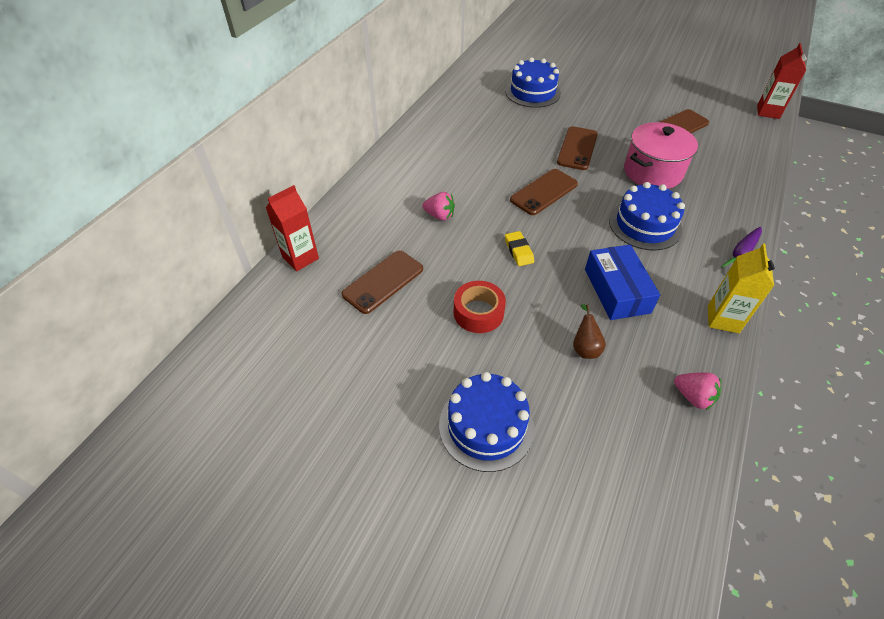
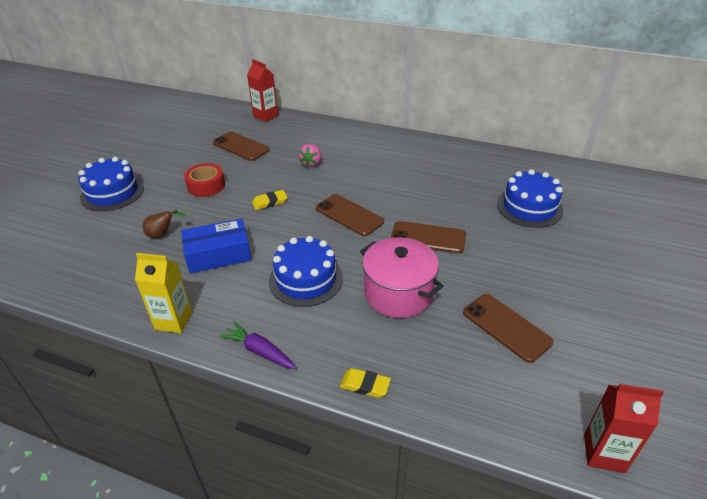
camera: 85 degrees right, 10 degrees down
pink strawberry [674,372,721,410] -> none
none -> yellow eraser [340,368,391,398]

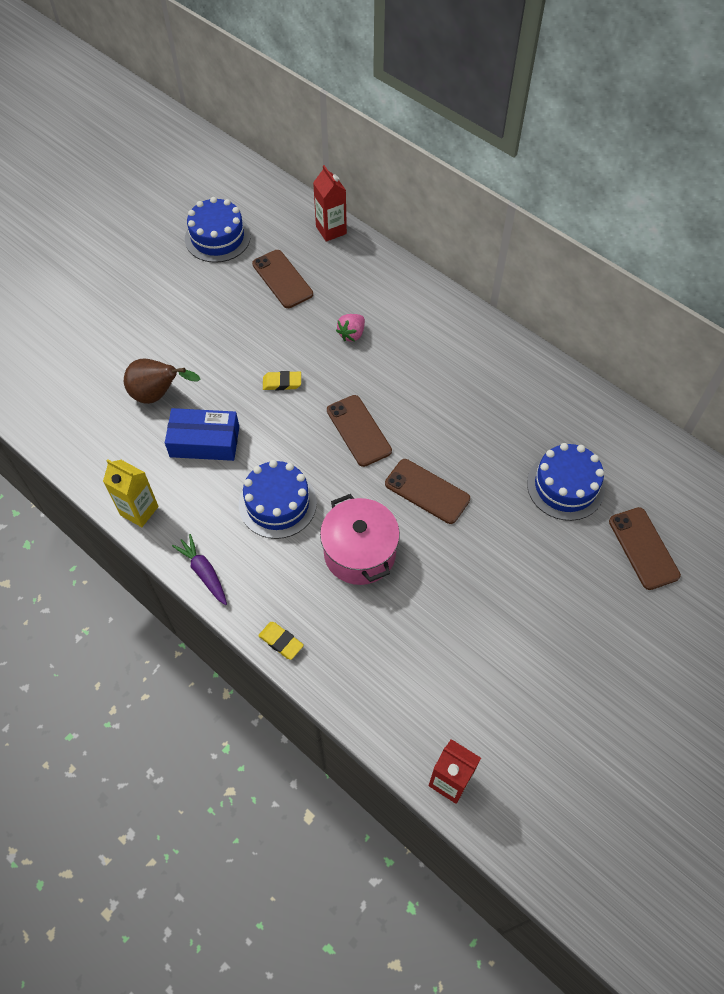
camera: 20 degrees right, 20 degrees up
blue cake [78,157,144,211] -> blue cake moved to [185,197,251,263]
brown pear [143,210,186,238] -> brown pear [124,359,201,404], size x1.71
red tape [184,163,225,197] -> none
brown phone [463,294,554,363] -> brown phone moved to [609,507,681,590]

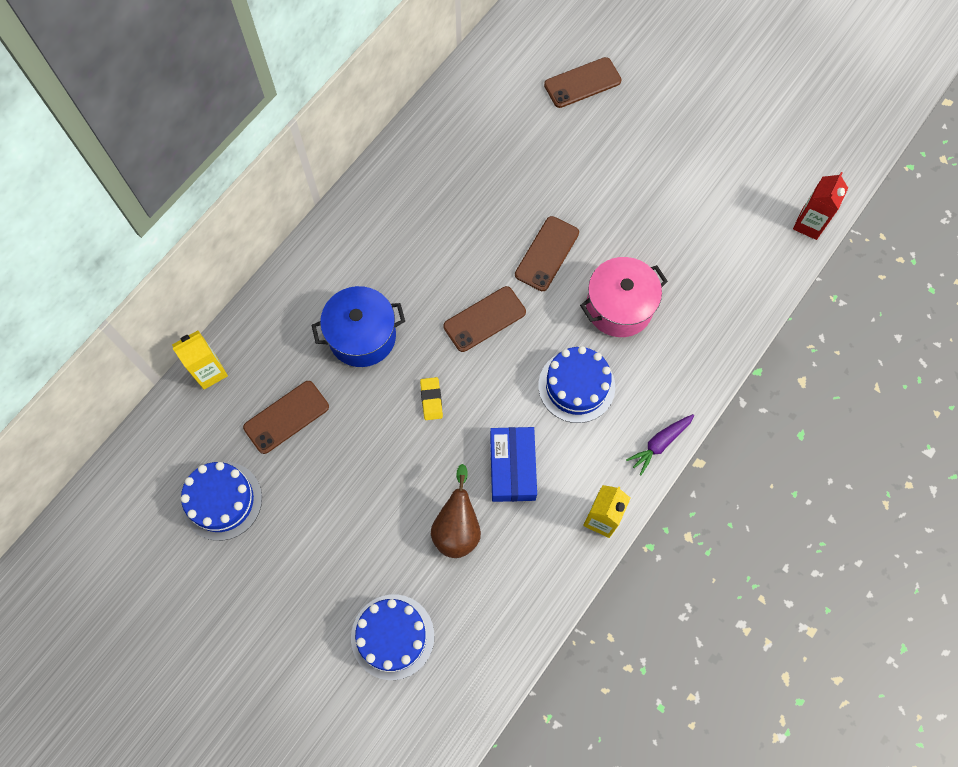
camera: 95 degrees left, 10 degrees up
yellow eraser [258,622,304,660] -> none
red carton [313,165,347,242] -> yellow carton [172,330,228,390]
pink strawberry [336,314,365,342] -> blue pot [312,286,405,367]
blue cake [527,443,605,521] -> blue cake moved to [351,594,434,680]

